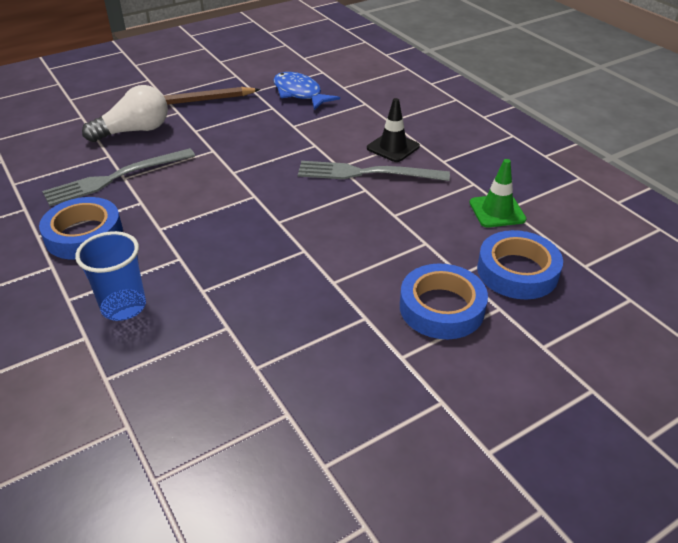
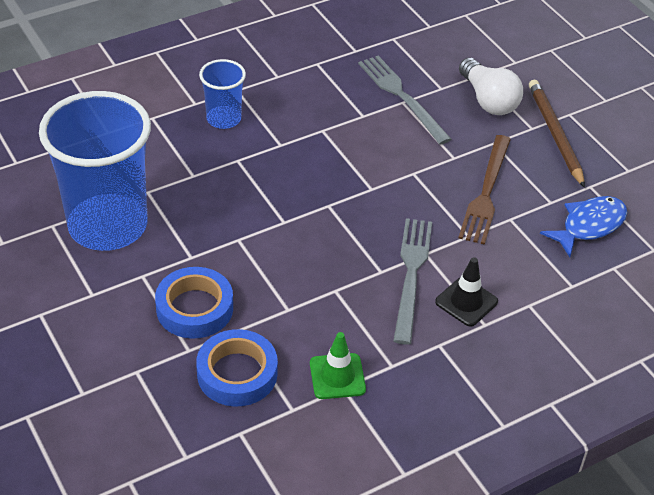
camera: 90 degrees right, 5 degrees up
blue tape [39,197,123,260] -> none
none -> blue cup [39,91,151,251]
none -> brown fork [459,135,511,245]

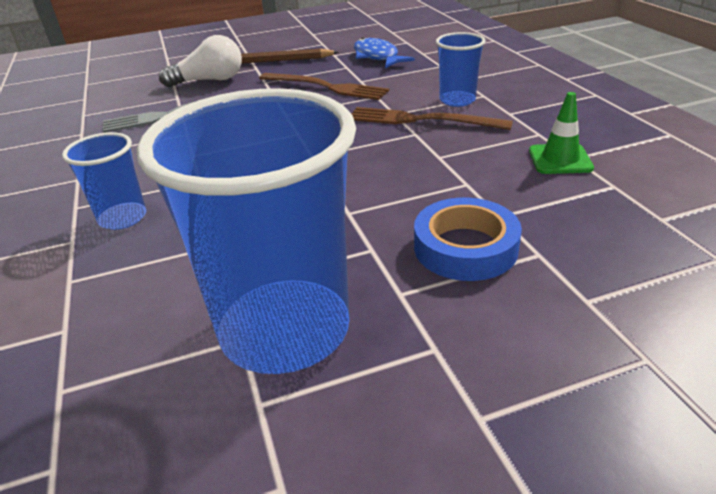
camera: 75 degrees left, 10 degrees down
blue tape [196,329,278,407] -> none
grey fork [393,218,432,345] -> brown fork [351,107,513,130]
black traffic cone [435,257,498,327] -> blue cup [436,32,486,107]

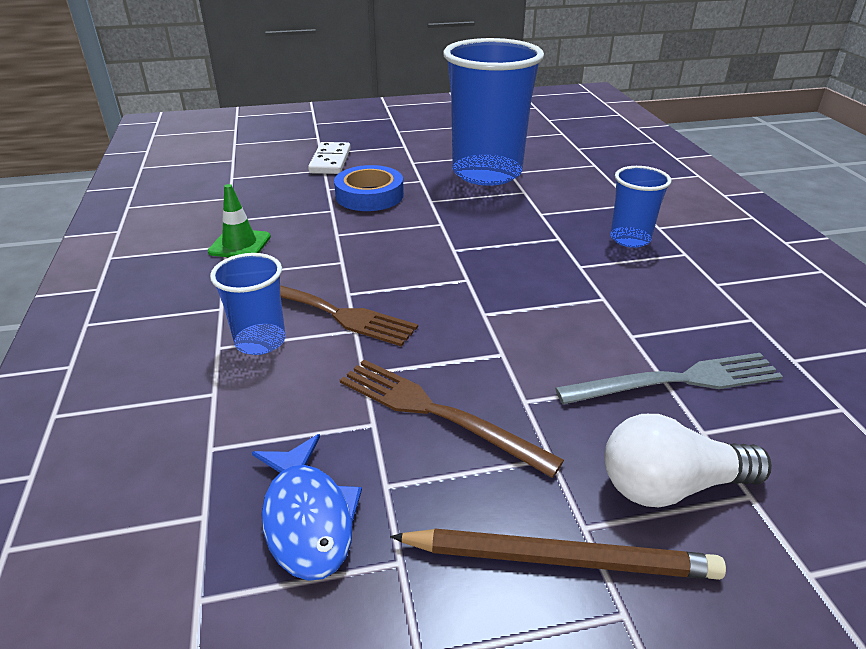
camera: 175 degrees left, 0 degrees up
none -> white domino [308,142,351,174]

